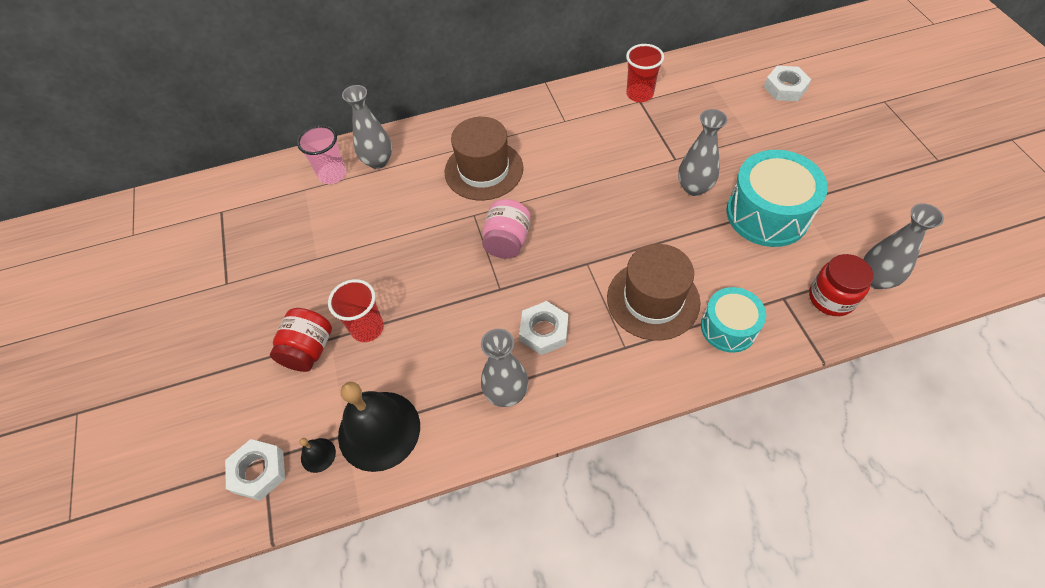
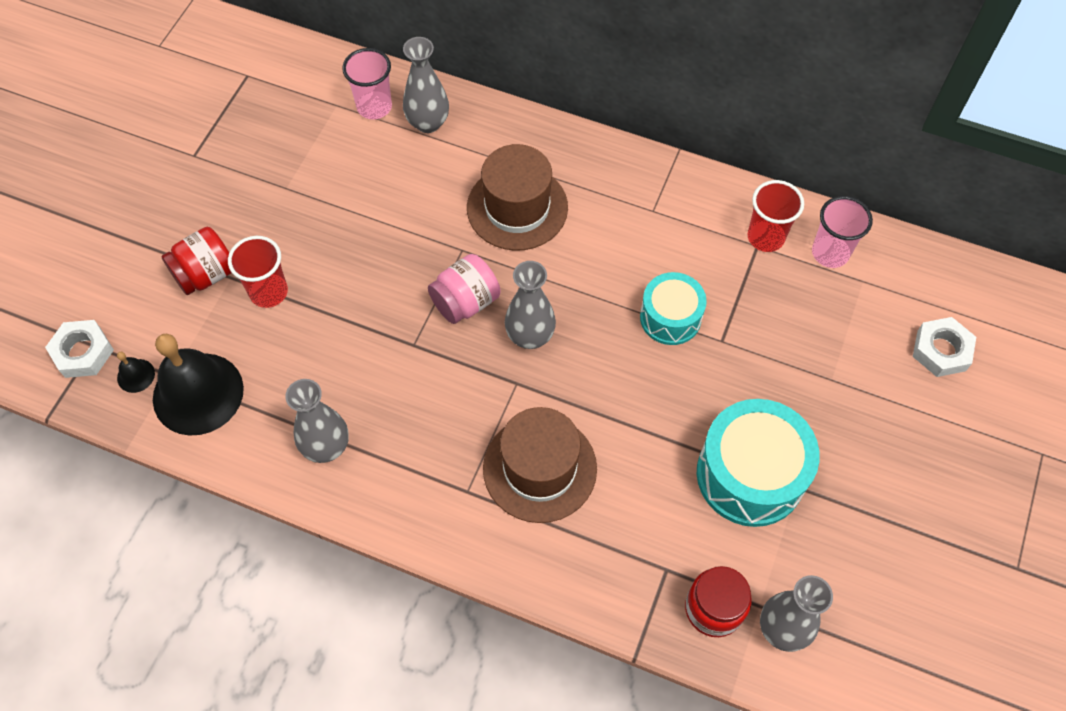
camera: 35 degrees right, 5 degrees up
white nut [519,301,568,355] -> none
grey vase [678,109,727,196] -> grey vase moved to [505,261,556,349]
turquoise drum [701,287,766,352] -> turquoise drum moved to [640,272,707,345]
none -> pink cup [812,196,873,268]

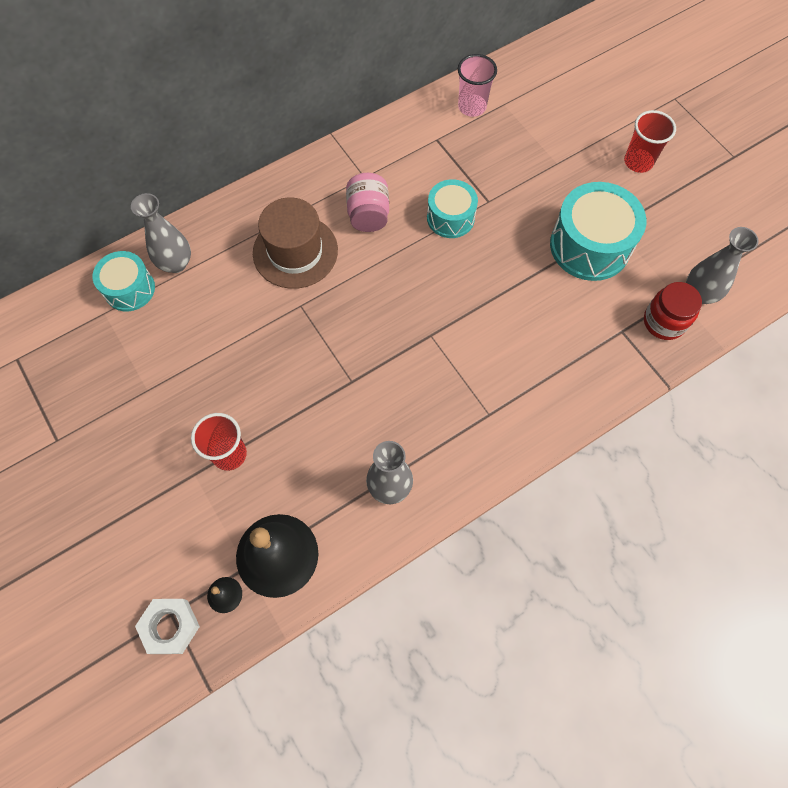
camera: 55 degrees left, 5 degrees up
red jar [161,227,232,295] -> none
pink cup [342,48,392,120] -> turquoise drum [92,251,155,311]
pink jar [428,254,501,324] -> pink jar moved to [346,173,389,232]
brown hat [483,407,597,523] -> none
grey vase [505,261,556,349] -> none
red cup [748,180,804,252] -> red cup moved to [624,110,676,173]
white nut [913,317,976,377] -> none

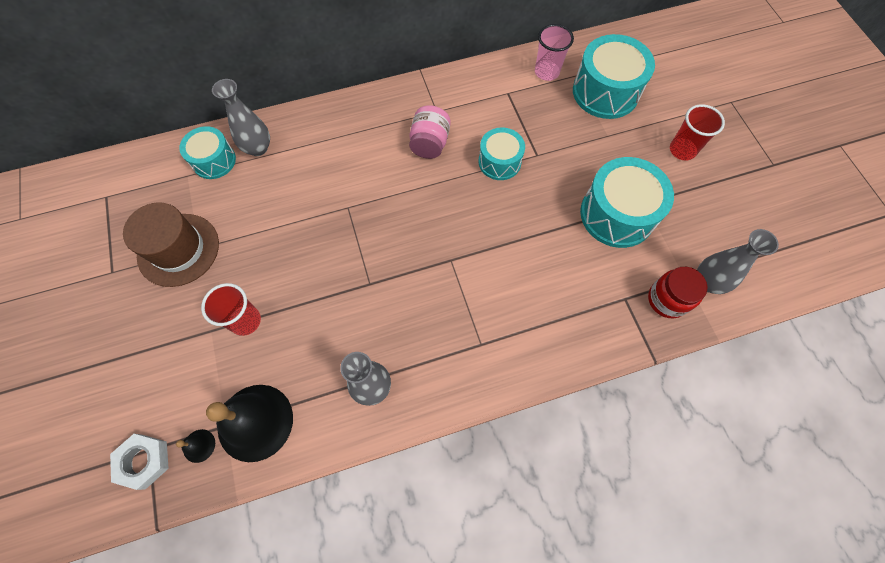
camera: 15 degrees right, 0 degrees up
brown hat [253,197,338,289] -> brown hat moved to [123,202,219,287]
none -> turquoise drum [573,34,655,119]

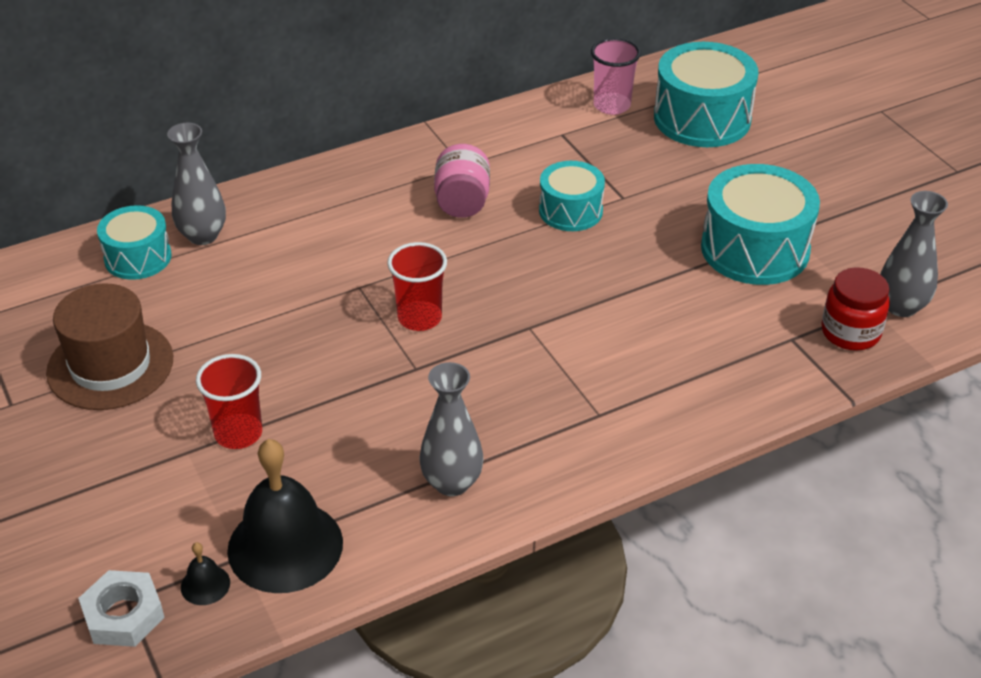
camera: 10 degrees left, 25 degrees down
red cup [670,104,725,160] -> red cup moved to [387,242,447,331]

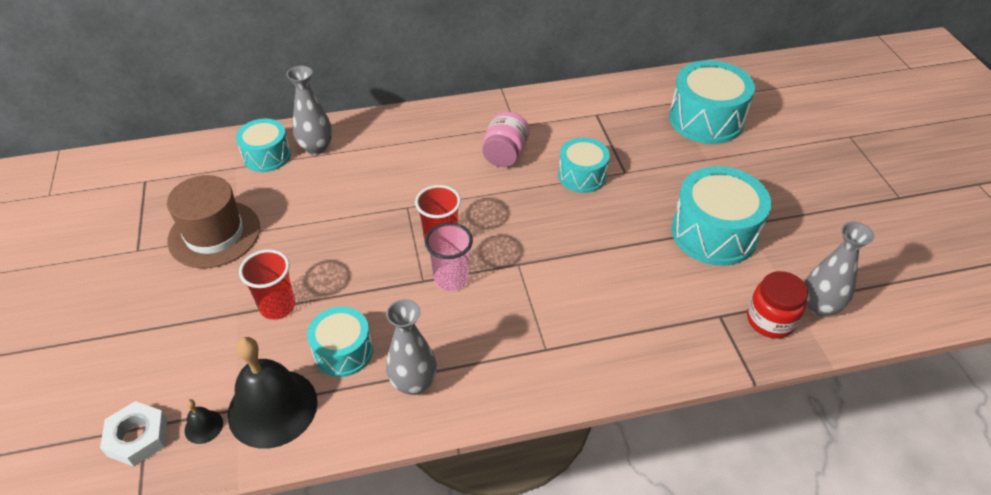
camera: 15 degrees right, 5 degrees up
pink cup [591,38,641,115] -> pink cup moved to [425,223,473,291]
none -> turquoise drum [307,307,373,377]

